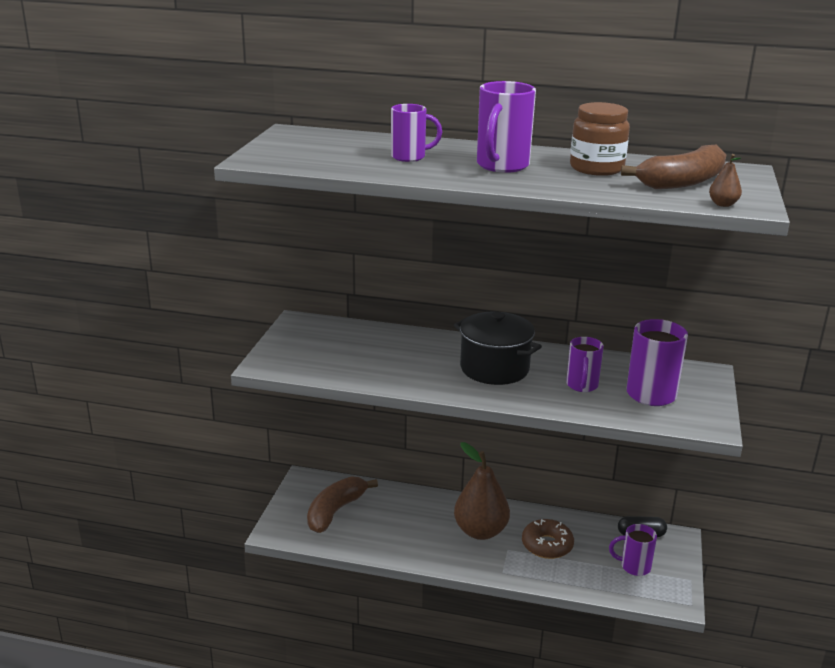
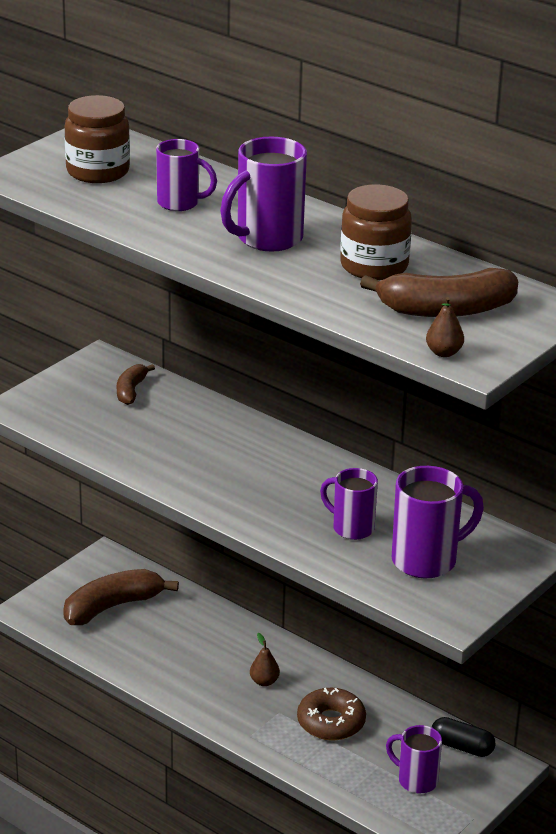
camera: 25 degrees right, 5 degrees up
black pot [454,312,542,385] -> none
brown pear [454,442,510,540] -> brown pear [250,633,280,686], size x0.41
purple mug [566,337,604,392] -> purple mug turned 90 degrees clockwise [320,468,378,540]
none -> brown jar [65,95,130,183]
none -> brown banana [117,364,155,405]

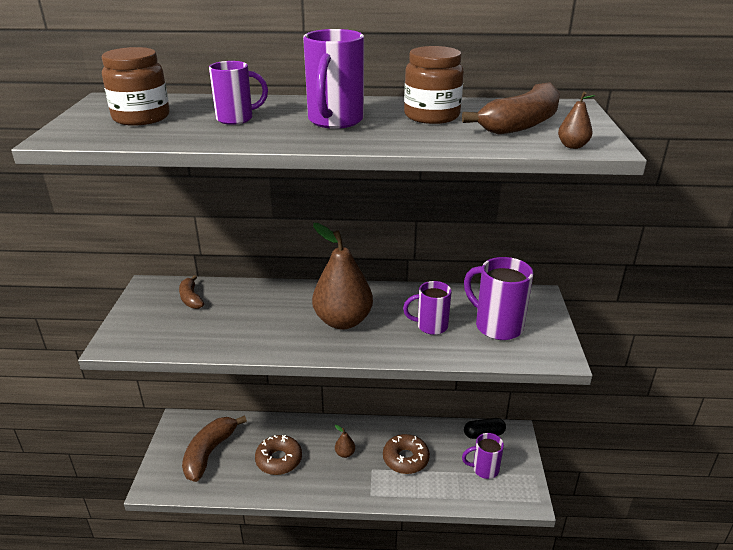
camera: 35 degrees left, 0 degrees up
purple mug [392,466,484,578] -> purple mug turned 75 degrees counterclockwise [464,257,534,340]
none -> brown donut [255,435,302,475]
none -> brown pear [312,223,373,329]

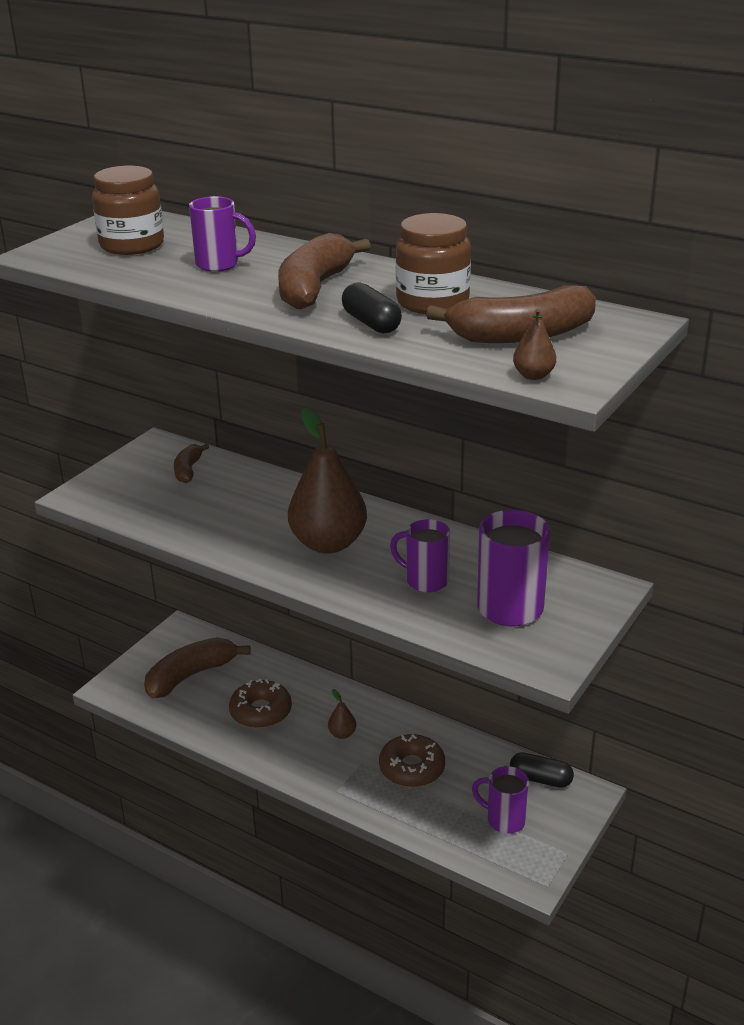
camera: 30 degrees right, 0 degrees up
purple mug [303,29,364,129] -> brown banana [278,233,371,309]
none -> black capsule [342,282,402,333]

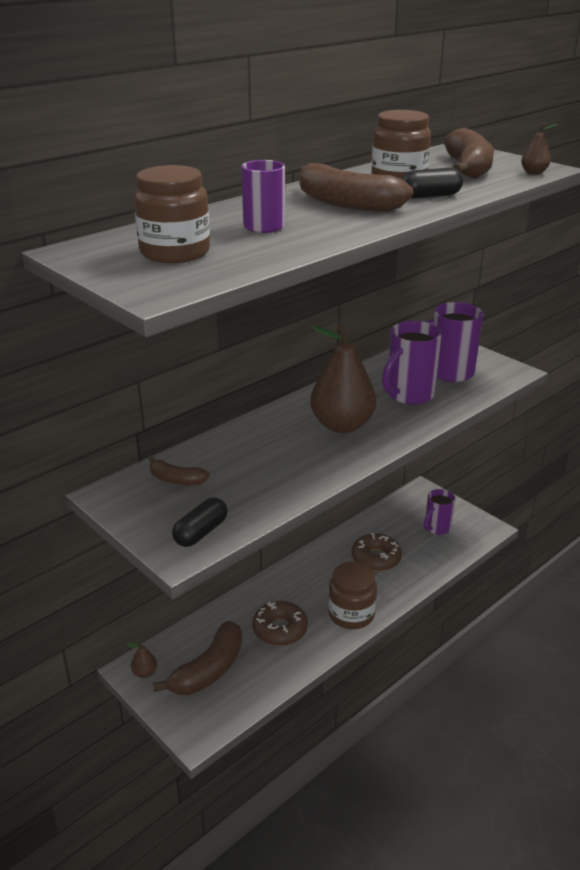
camera: 75 degrees left, 0 degrees up
brown banana [144,637,251,699] -> brown banana turned 120 degrees counterclockwise [153,621,242,695]
brown pear [328,689,356,739] -> brown pear moved to [127,641,157,678]
purple mug [390,519,450,592] -> purple mug [382,321,442,405], size x1.53
black capsule [510,752,574,788] -> black capsule moved to [172,497,228,547]
none -> brown jar [328,562,377,629]

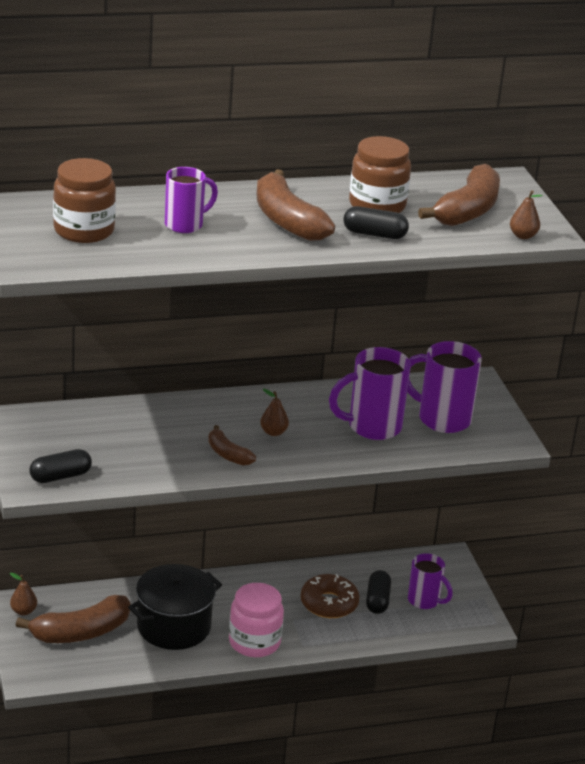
camera: 25 degrees right, 0 degrees up
brown banana [148,457,210,485] -> brown banana moved to [208,425,256,466]
brown donut [252,601,308,646] -> black pot [128,564,222,650]
brown pear [310,324,376,433] -> brown pear [260,388,289,436], size x0.41
brown jar [328,562,377,629] -> pink jar [229,583,284,657]
purple mug [424,489,455,535] -> purple mug turned 120 degrees counterclockwise [408,553,453,609]
none -> black capsule [366,570,391,614]

